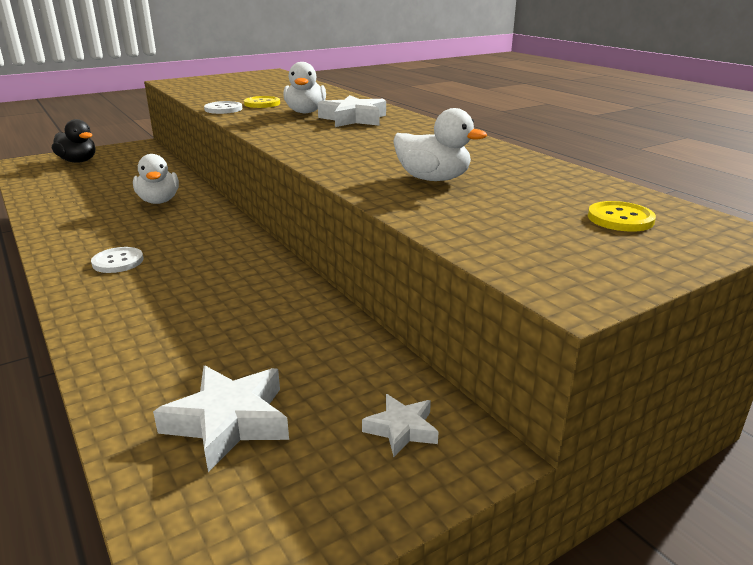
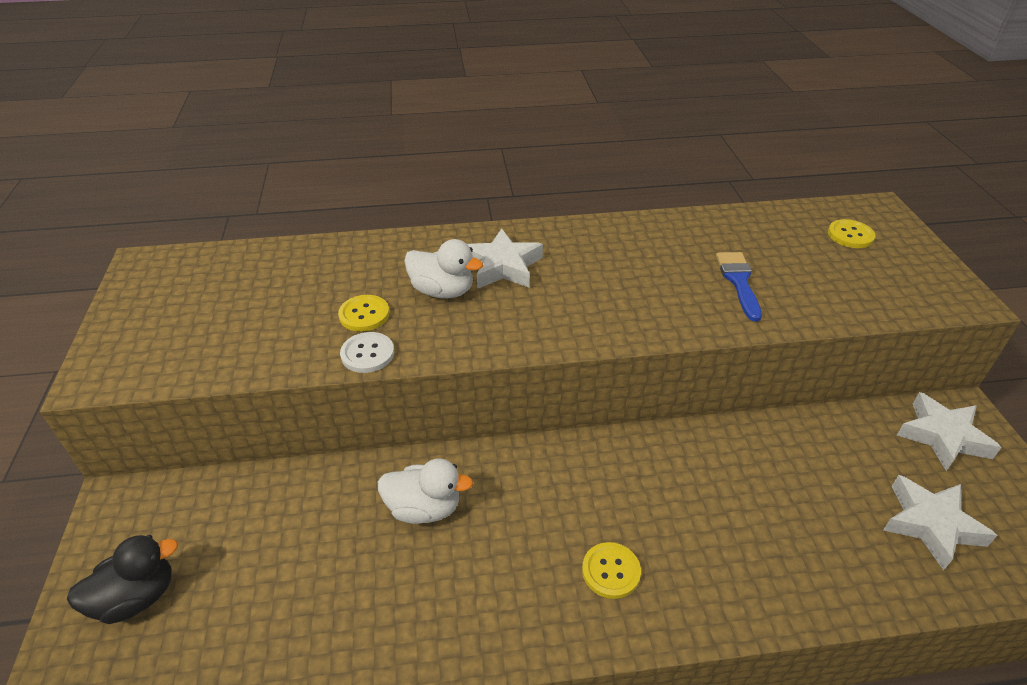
camera: 65 degrees left, 15 degrees up
white button [91,247,144,273] -> yellow button [582,542,641,599]
white star [362,394,439,457] -> white star [897,392,1002,471], size x1.74
white duck [393,108,487,181] -> blue brush [716,252,762,321]

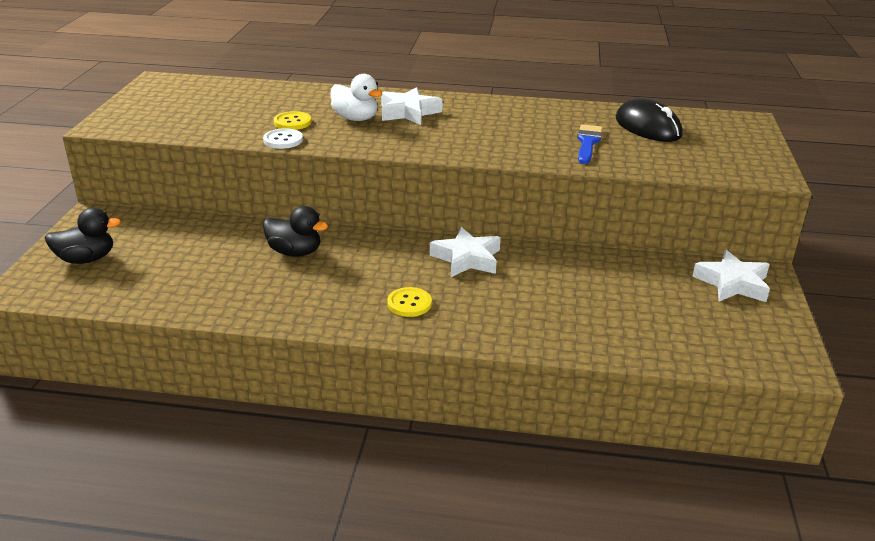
camera: 15 degrees right, 10 degrees down
white duck [378,458,473,524] -> black duck [263,206,328,257]
yellow button [828,219,875,248] -> none
white star [883,475,997,571] -> white star moved to [430,227,501,277]
none -> black mouse [616,98,683,142]

